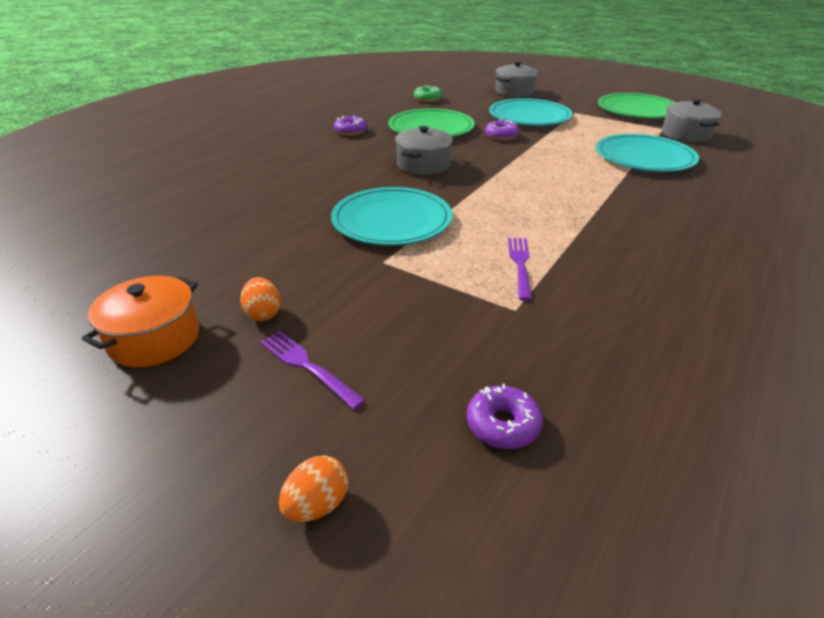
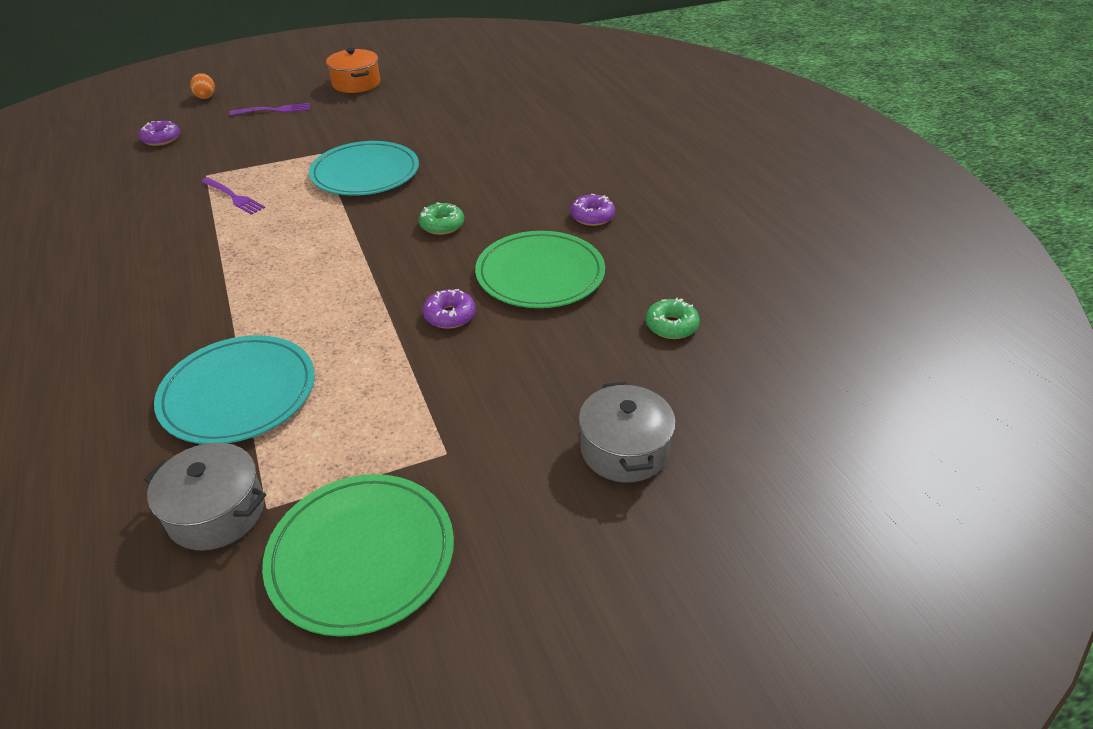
camera: 125 degrees right, 5 degrees up
orange egg [240,277,281,321] -> none
grey pot [395,126,453,175] -> green donut [419,202,464,235]
turquoise plate [489,98,572,126] -> none

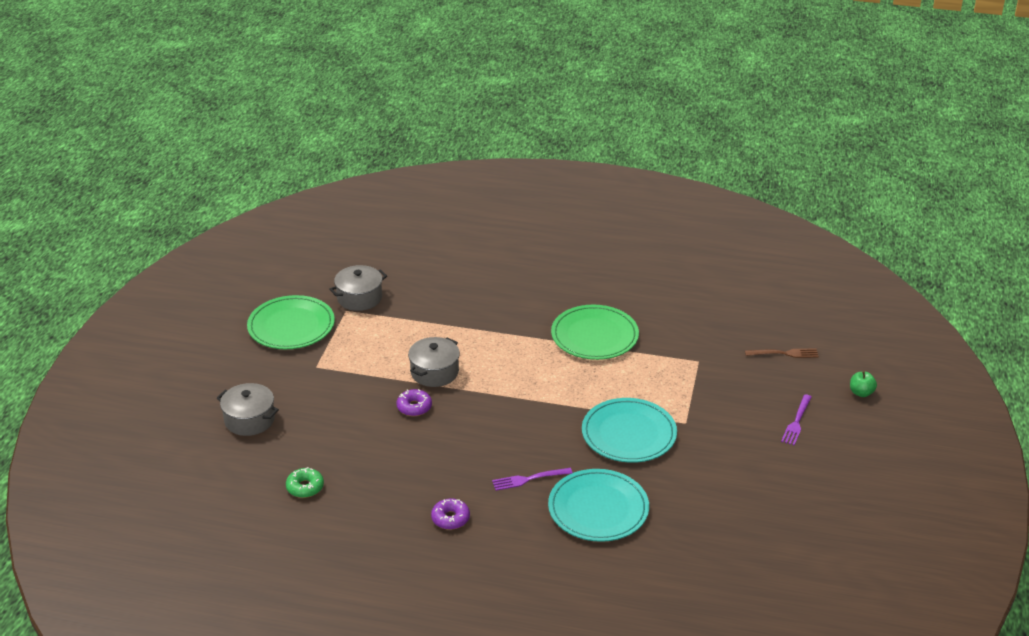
camera: 125 degrees right, 5 degrees down
purple donut [138,121,180,146] -> brown fork [745,349,819,358]
turquoise plate [154,335,315,444] -> turquoise plate moved to [548,469,649,542]
orange egg [190,73,215,99] -> green apple [850,371,877,397]
purple fork [201,177,265,215] -> purple fork moved to [492,468,572,491]
orange pot [326,48,380,93] -> none
green donut [419,202,464,235] -> none
green plate [475,231,605,308] -> green plate moved to [551,305,639,360]
none -> grey pot [408,337,460,387]

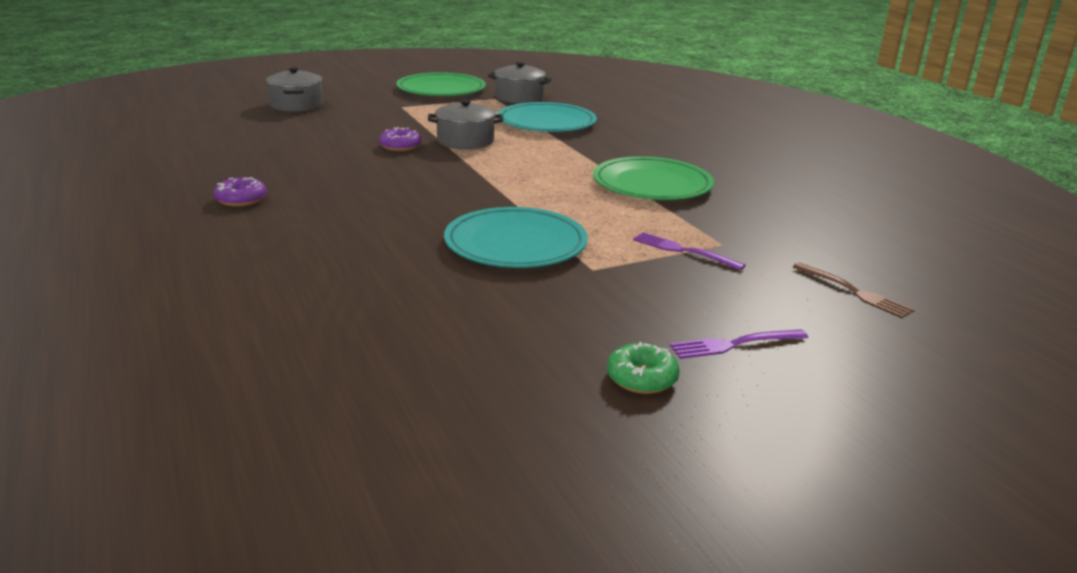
camera: 50 degrees right, 10 degrees down
green donut [286,467,324,498] -> green donut moved to [607,342,680,394]
purple fork [492,468,572,491] -> purple fork moved to [633,232,746,270]
turquoise plate [548,469,649,542] -> turquoise plate moved to [498,102,597,132]
green apple [850,371,877,397] -> none

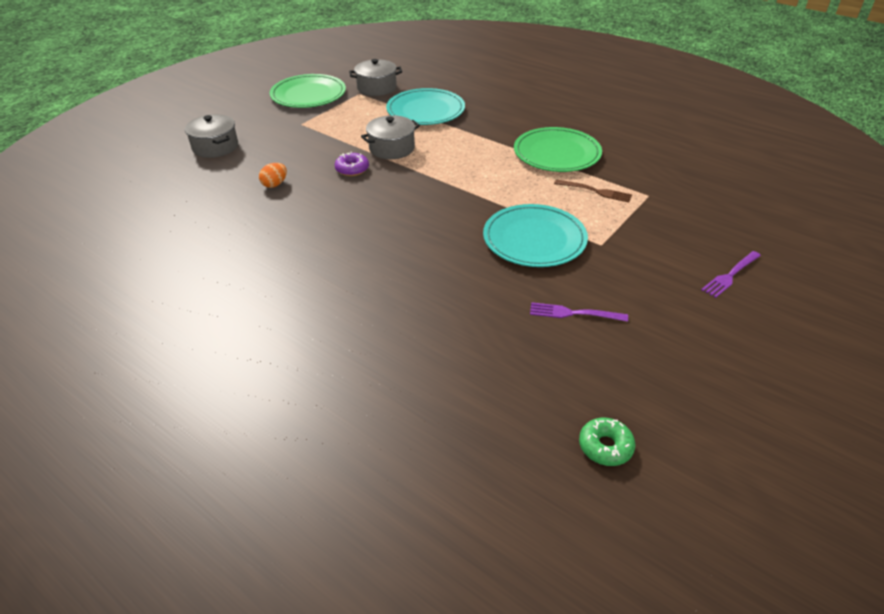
camera: 25 degrees left, 15 degrees up
purple donut [214,177,267,207] -> none
green donut [607,342,680,394] -> green donut moved to [579,418,635,466]
purple fork [633,232,746,270] -> purple fork moved to [530,302,628,322]
brown fork [793,263,914,318] -> brown fork moved to [554,179,632,202]
none -> orange egg [259,163,287,188]

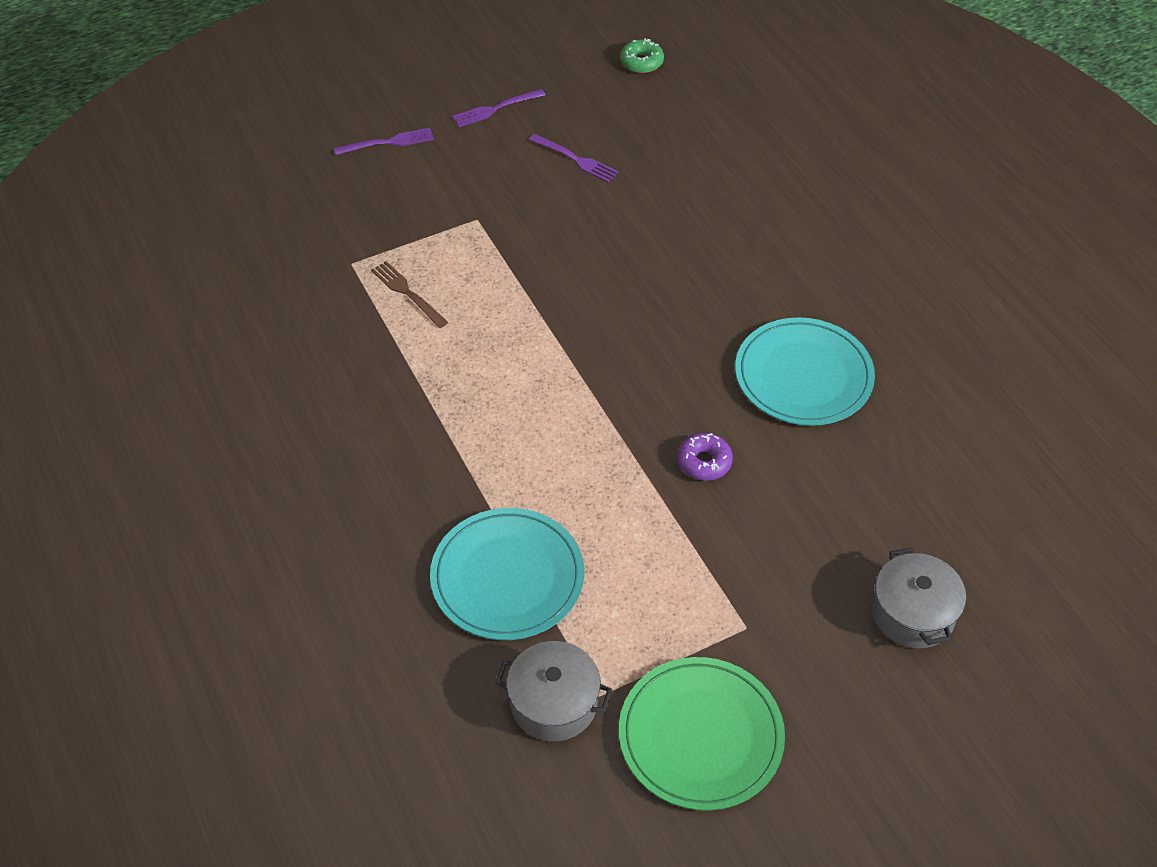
camera: 155 degrees left, 10 degrees up
orange egg [259,163,287,188] -> none
grey pot [361,115,420,159] -> none
turquoise plate [483,204,588,267] -> turquoise plate moved to [735,317,875,426]
green plate [514,127,602,172] -> none
none -> purple fork [452,89,545,127]

